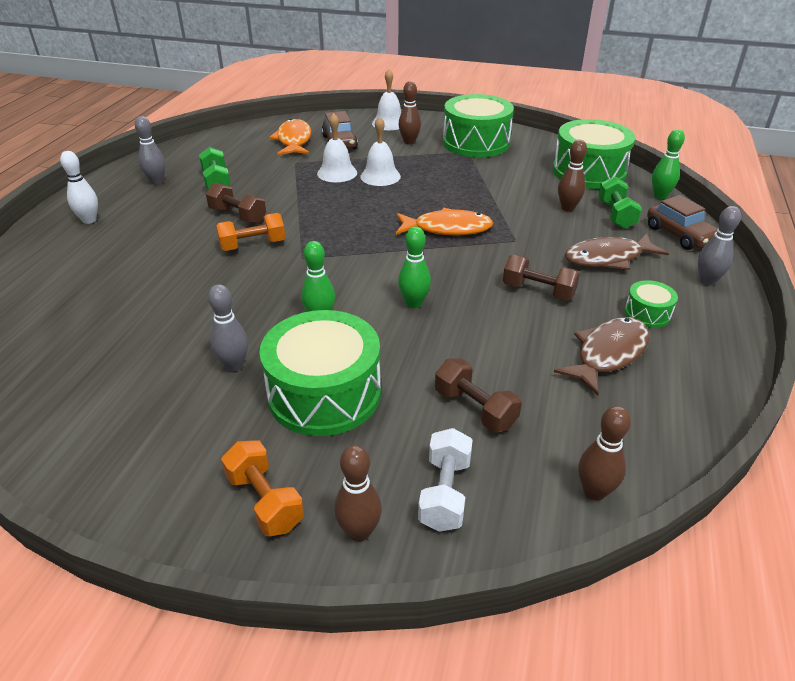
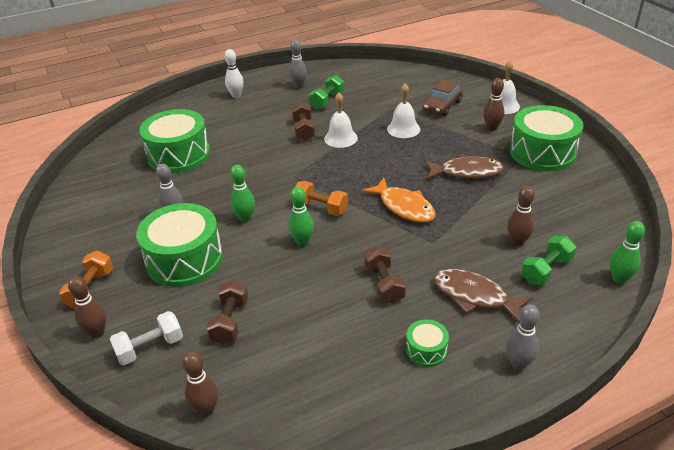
camera: 50 degrees right, 0 degrees up
orange dumbbell [216,213,285,251] -> orange dumbbell moved to [295,181,348,216]
orange fish [269,119,311,155] -> none
white bell [360,116,401,186] -> white bell moved to [324,93,358,148]
green drum [553,119,635,189] -> green drum moved to [139,109,210,173]
brown fish [554,317,649,396] -> brown fish moved to [424,154,504,179]
brown car [647,195,718,250] -> none

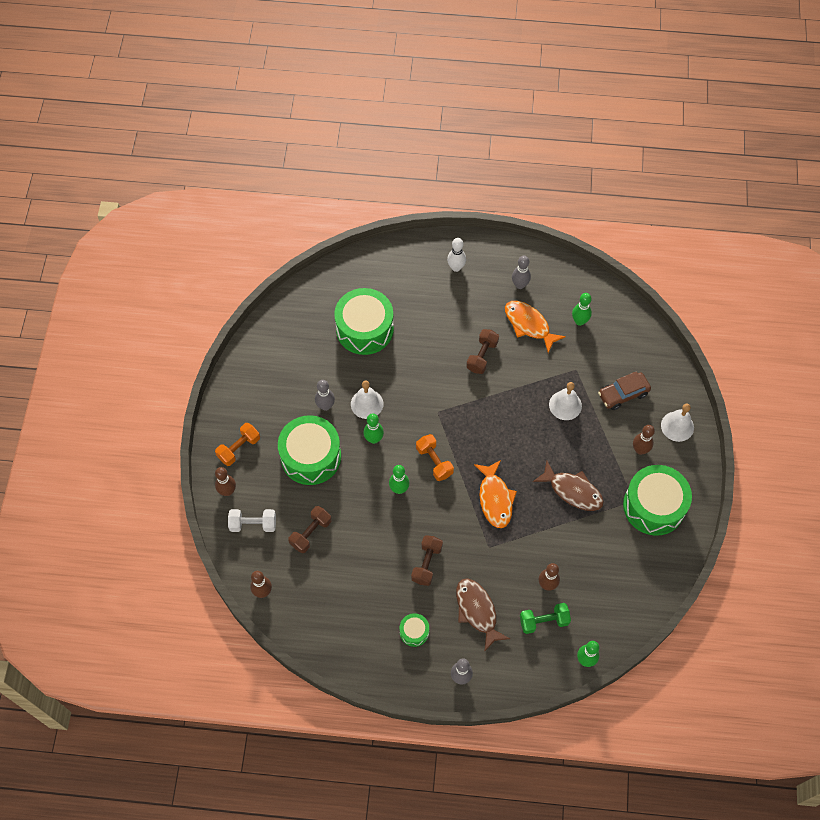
camera: 30 degrees right, 25 degrees up
green dumbbell [309,75,344,110] -> orange fish [505,301,566,353]
white bell [324,93,358,148] -> white bell moved to [351,380,384,419]
none -> green bowling pin [572,293,592,326]

